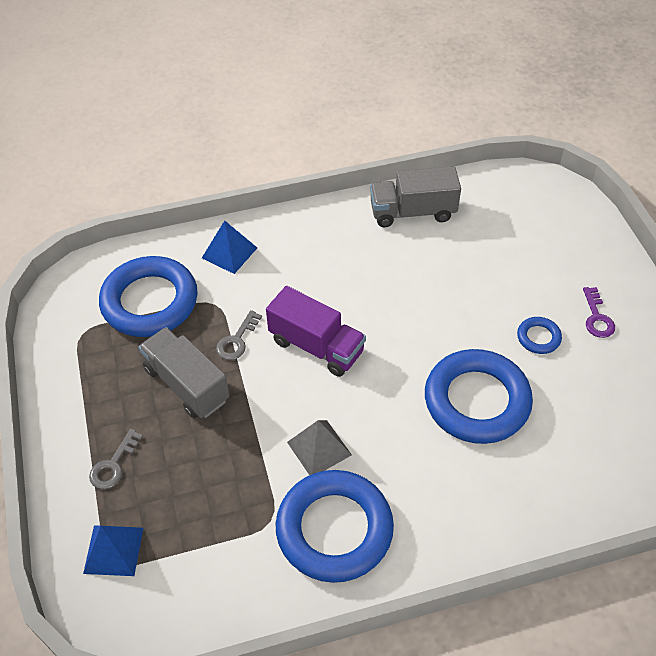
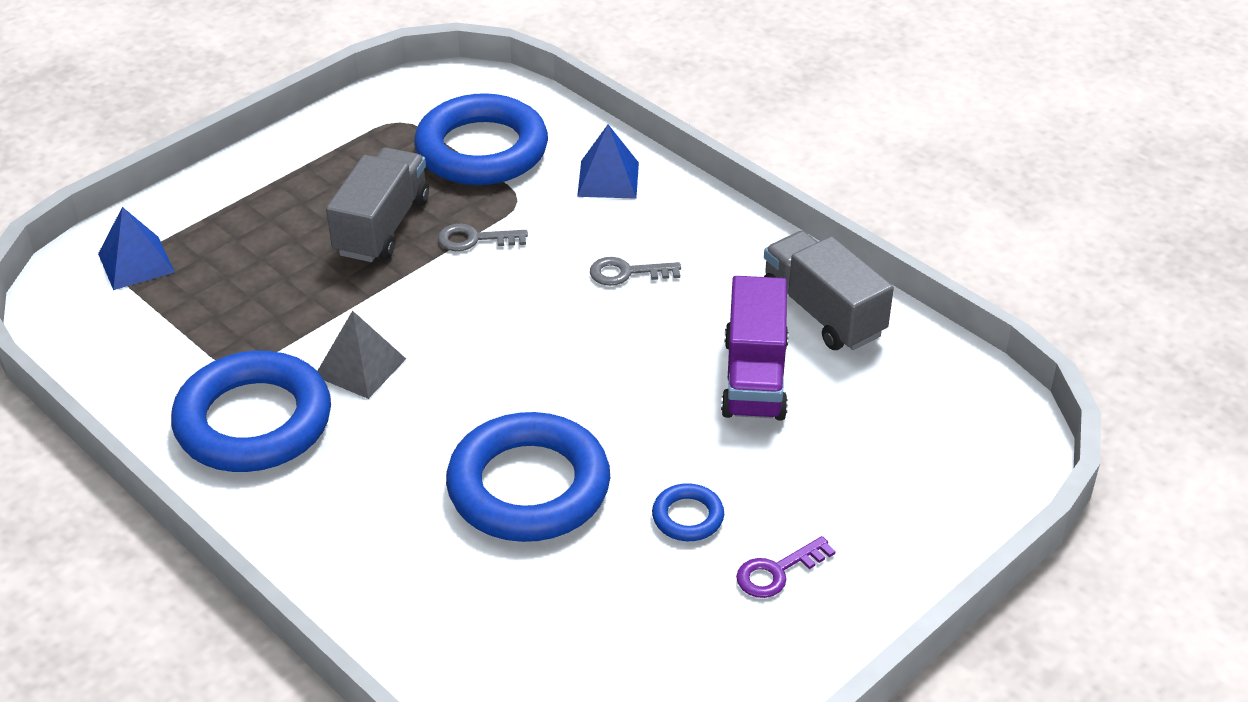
camera: 60 degrees right, 10 degrees down
grey key [89,429,143,489] -> grey key moved to [590,257,681,286]
purple truck [266,286,366,377] -> purple truck moved to [721,276,789,421]

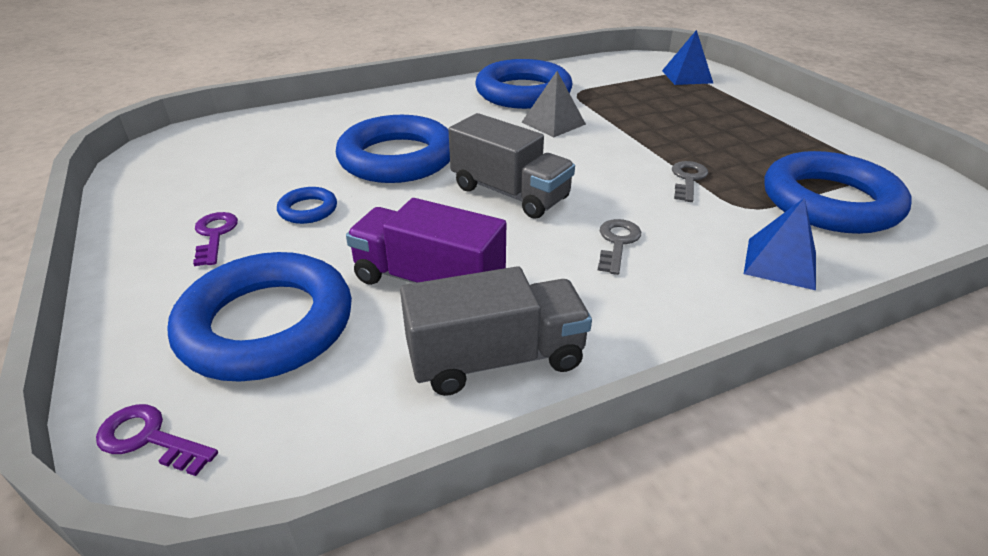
camera: 110 degrees right, 5 degrees down
grey truck [326,147,429,262] -> grey truck moved to [448,113,575,219]
none -> purple key [96,404,218,476]
none -> blue ring [167,252,352,382]

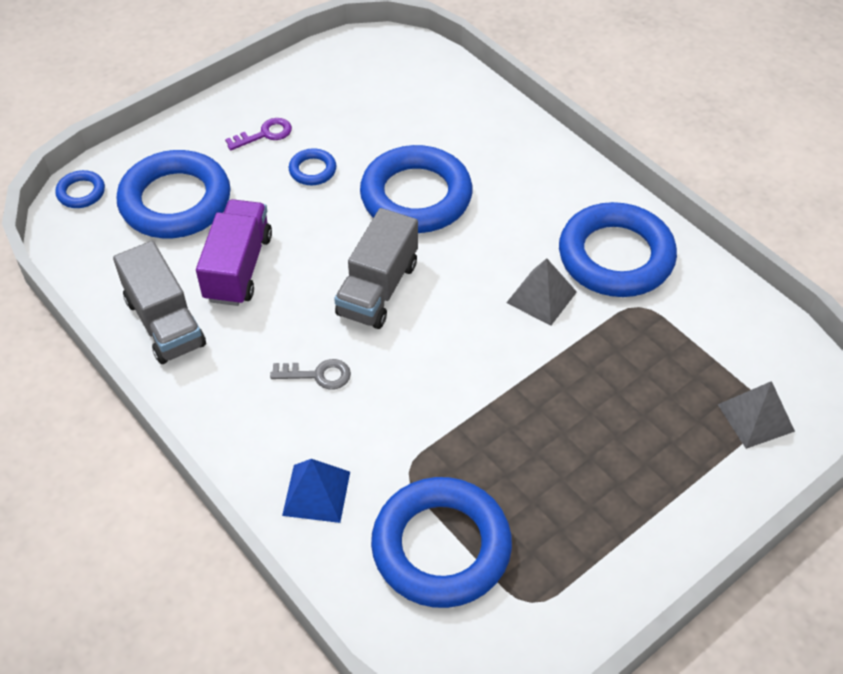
camera: 75 degrees right, 15 degrees up
purple key [96,404,218,476] -> blue ring [55,170,105,208]
blue pyramid [662,30,713,85] -> grey pyramid [718,381,795,449]
grey key [672,161,708,202] -> none

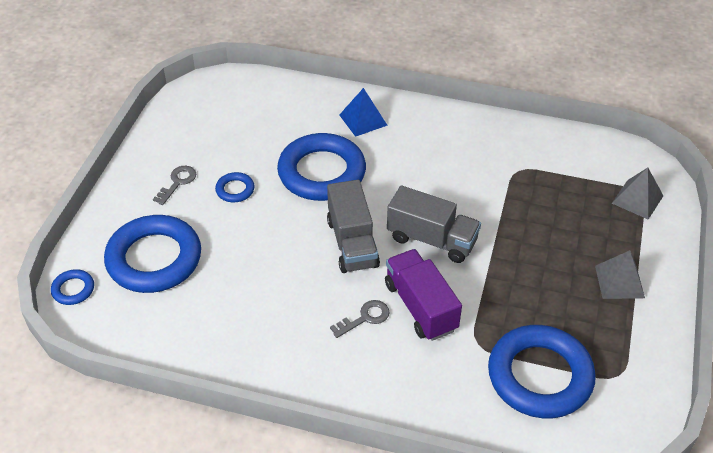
camera: 35 degrees left, 5 degrees down
grey truck [113,241,206,364] -> grey truck moved to [387,185,481,263]
purple truck [196,199,272,306] -> purple truck moved to [385,249,462,341]
purple key [225,118,292,151] -> grey key [153,166,196,205]
blue pyramid [282,459,350,523] -> blue pyramid moved to [339,88,388,137]
grey pyramid [506,258,577,326] -> grey pyramid moved to [595,250,645,299]
blue ring [559,202,677,297] -> none

